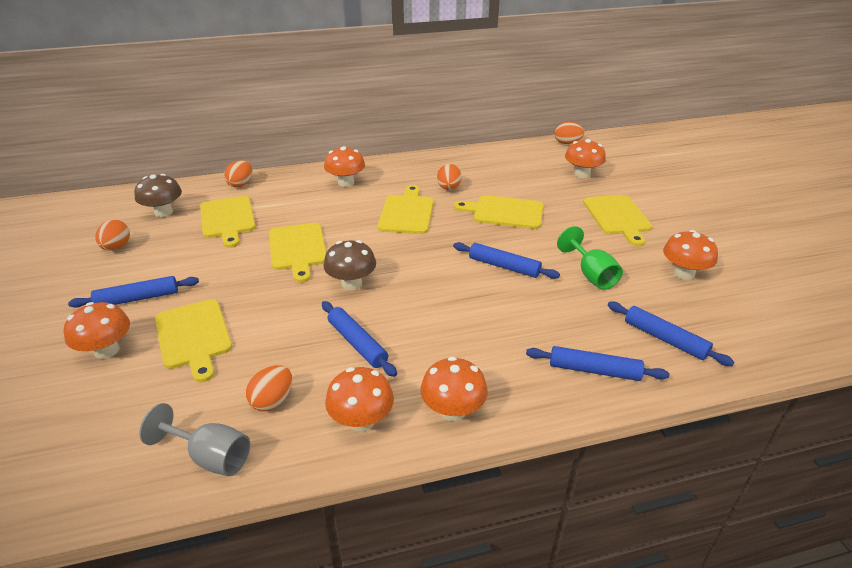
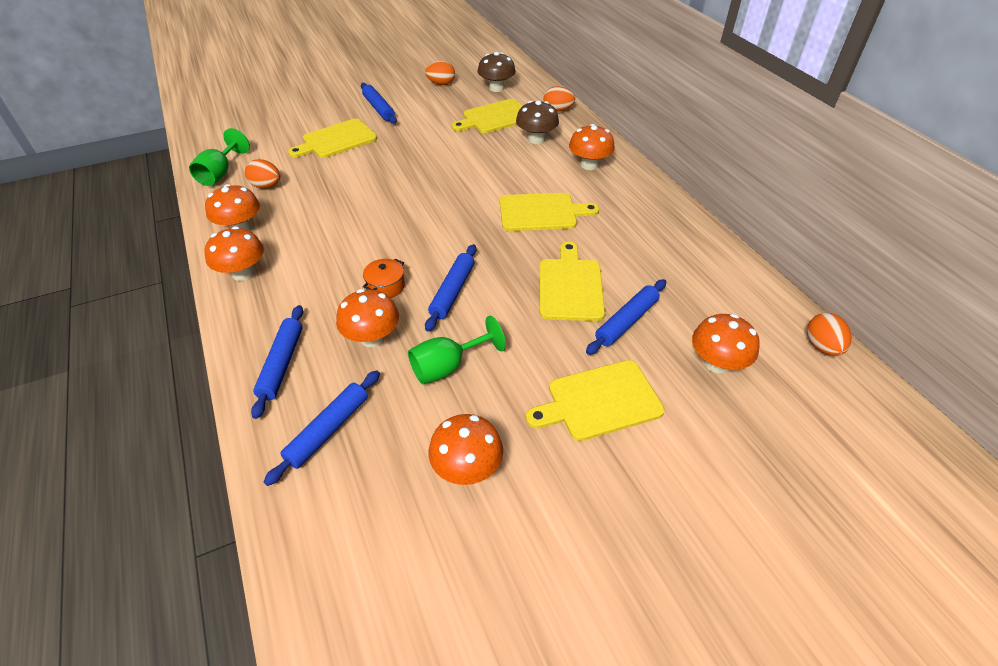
camera: 80 degrees right, 10 degrees up
orange mushroom [64,302,130,359] -> orange mushroom moved to [336,289,399,347]
grey goblet [139,403,250,476] -> green goblet [189,128,250,186]
yellow cutting board [269,223,326,283] -> none
blue rolling pin [322,301,397,377] -> blue rolling pin moved to [586,279,666,355]
brown mushroom [324,240,376,290] -> brown mushroom moved to [516,100,559,144]
orange egg [437,164,461,190] -> none
none -> orange pot [363,258,405,298]

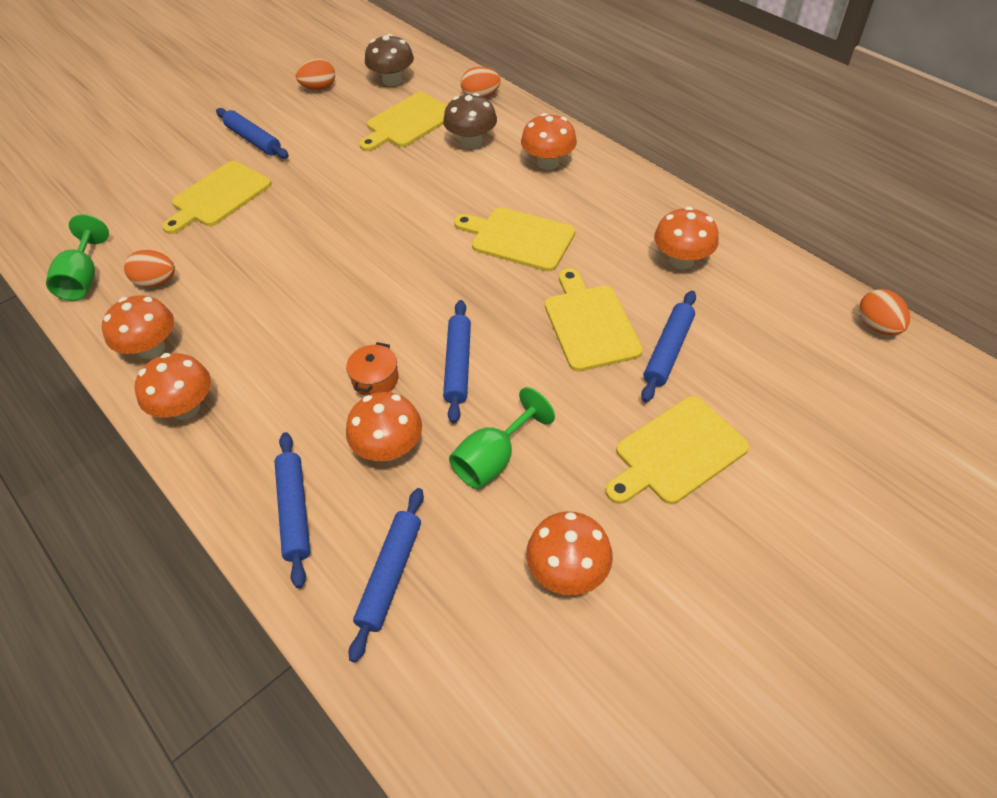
camera: 15 degrees left, 5 degrees up
yellow cutting board [500,193,599,231] -> yellow cutting board turned 135 degrees counterclockwise [454,207,575,272]
orange mushroom [692,314,760,373] -> orange mushroom moved to [654,207,719,269]

